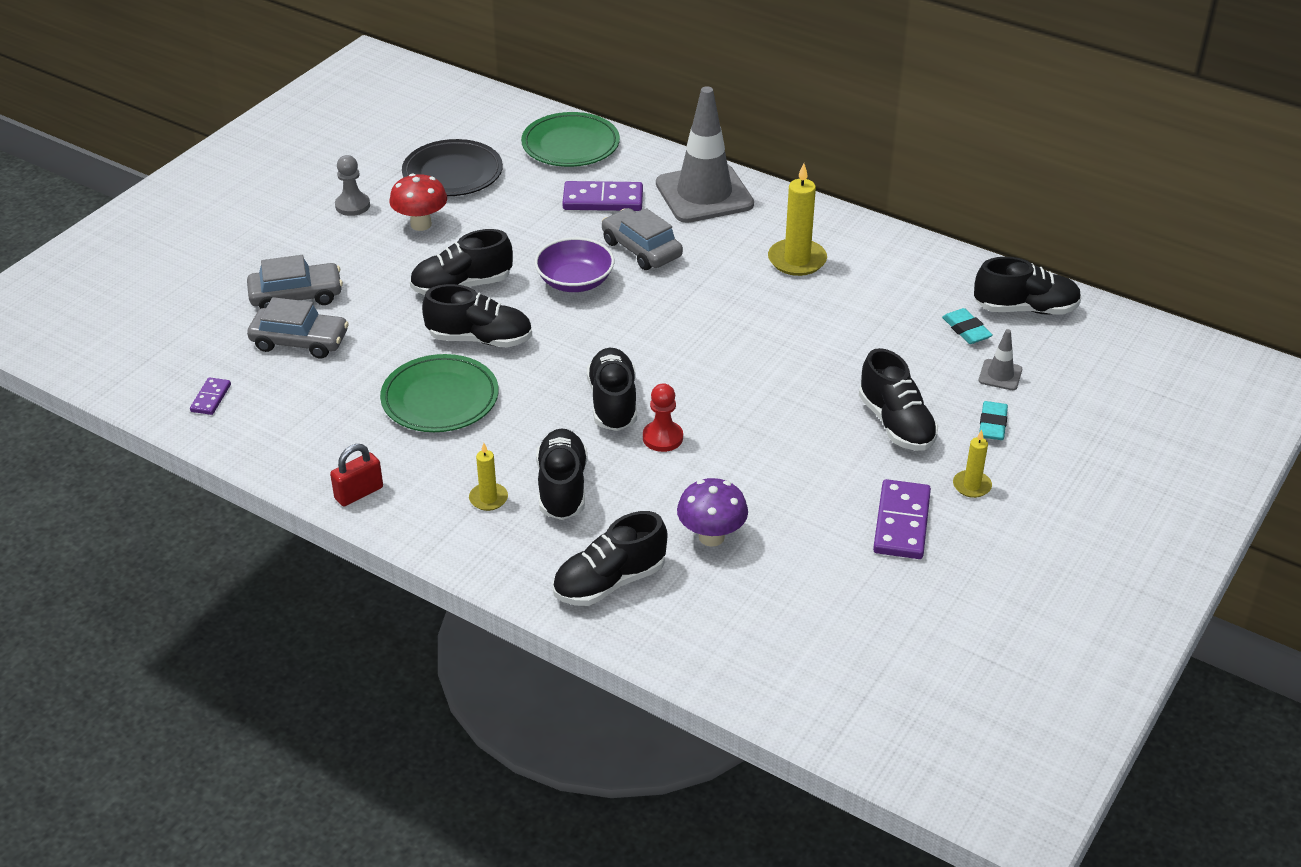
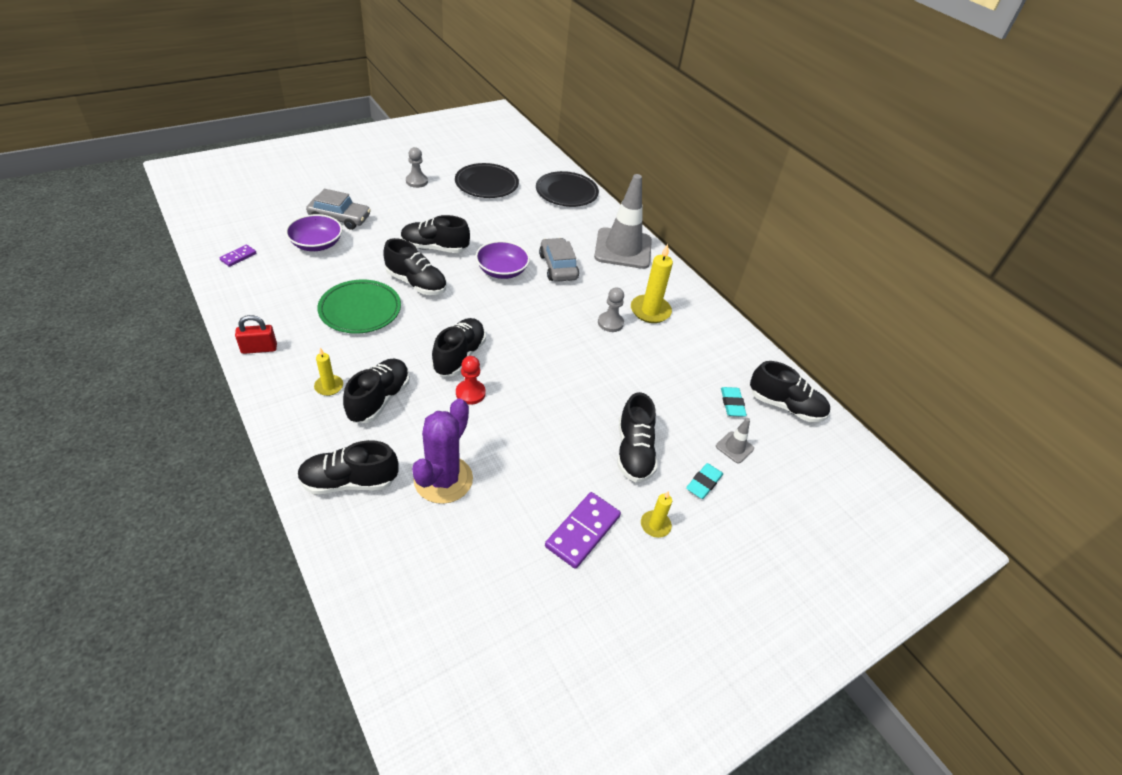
camera: 20 degrees right, 5 degrees up
grey car [247,297,349,359] -> purple bowl [285,214,342,251]
red mushroom [389,173,447,231] -> none
green plate [521,112,620,167] -> black plate [536,171,599,207]
purple domino [562,181,643,211] -> none
purple mushroom [677,478,748,547] -> purple cactus [412,399,473,504]
none -> grey pawn [598,287,624,332]

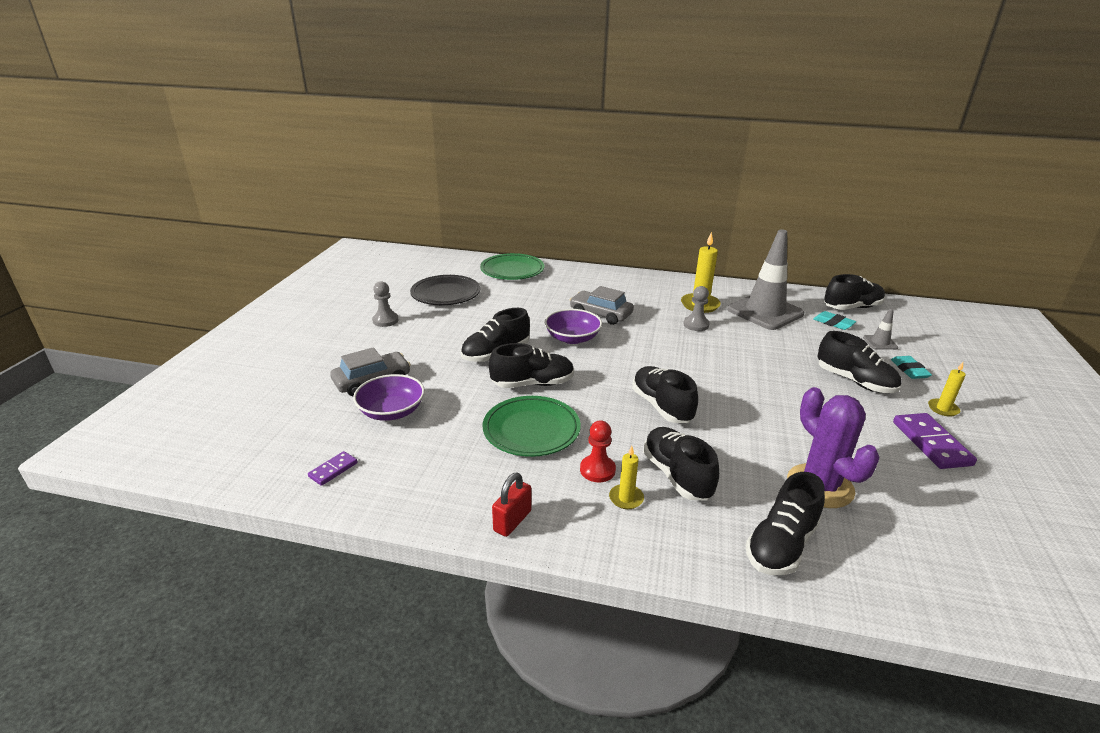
camera: 40 degrees left, 15 degrees down
purple domino [220,245,256,267] -> purple domino turned 45 degrees clockwise [308,451,358,486]
red pawn [456,356,486,405] -> red pawn moved to [580,420,616,482]
black plate [536,171,599,207] -> green plate [480,253,544,280]
grey traffic cone [594,174,652,269] -> grey traffic cone moved to [727,229,804,330]

